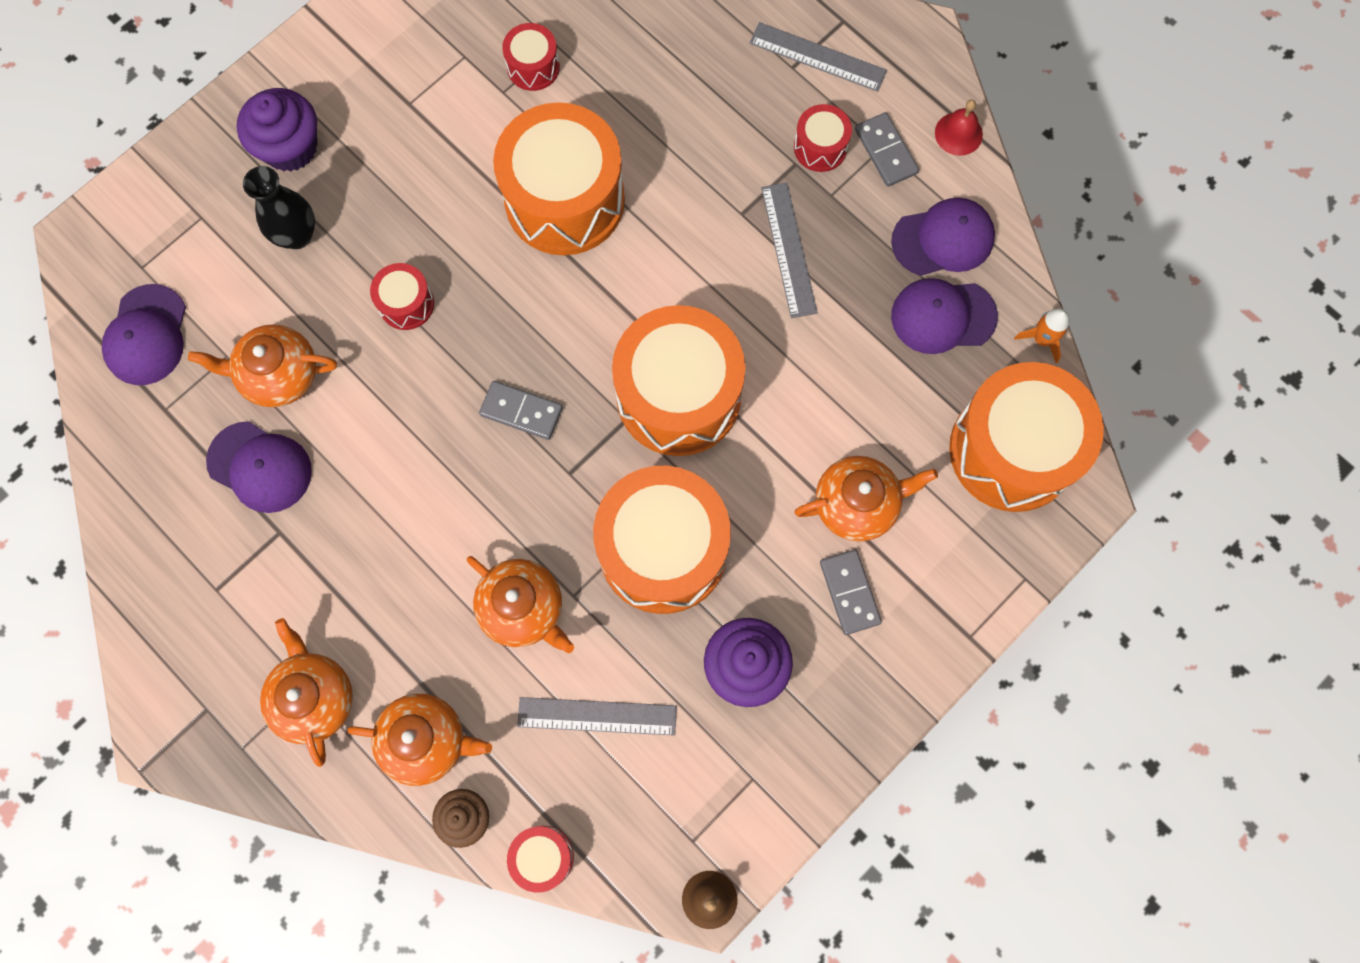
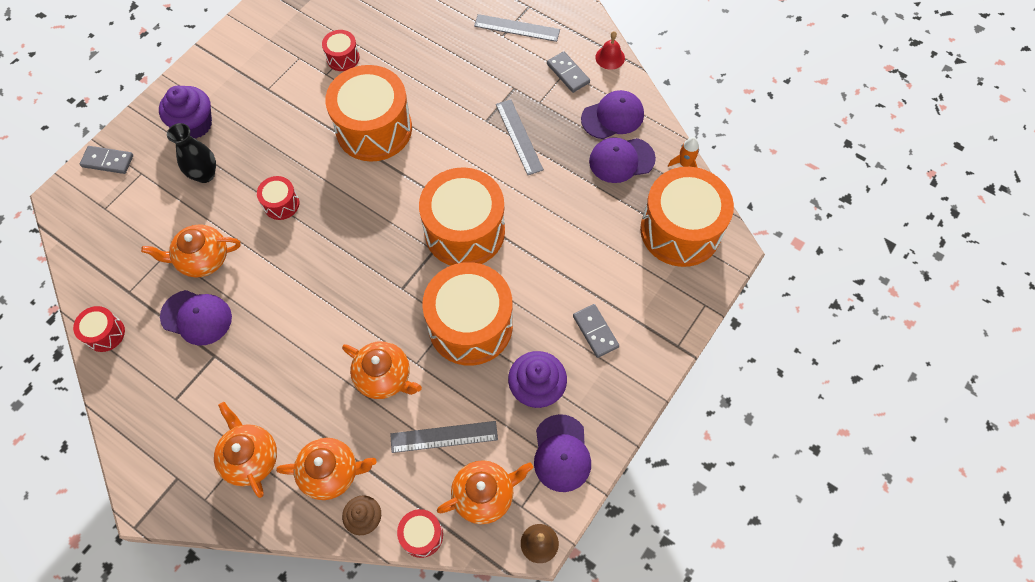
camera: 10 degrees left, 10 degrees down
purple cap [102,284,186,385] -> purple cap moved to [534,414,591,492]
grey domino [479,381,563,440] -> grey domino moved to [80,146,133,174]
red drum [794,104,852,172] -> red drum moved to [73,306,125,352]
orange teapot [794,456,938,542] -> orange teapot moved to [437,460,533,524]

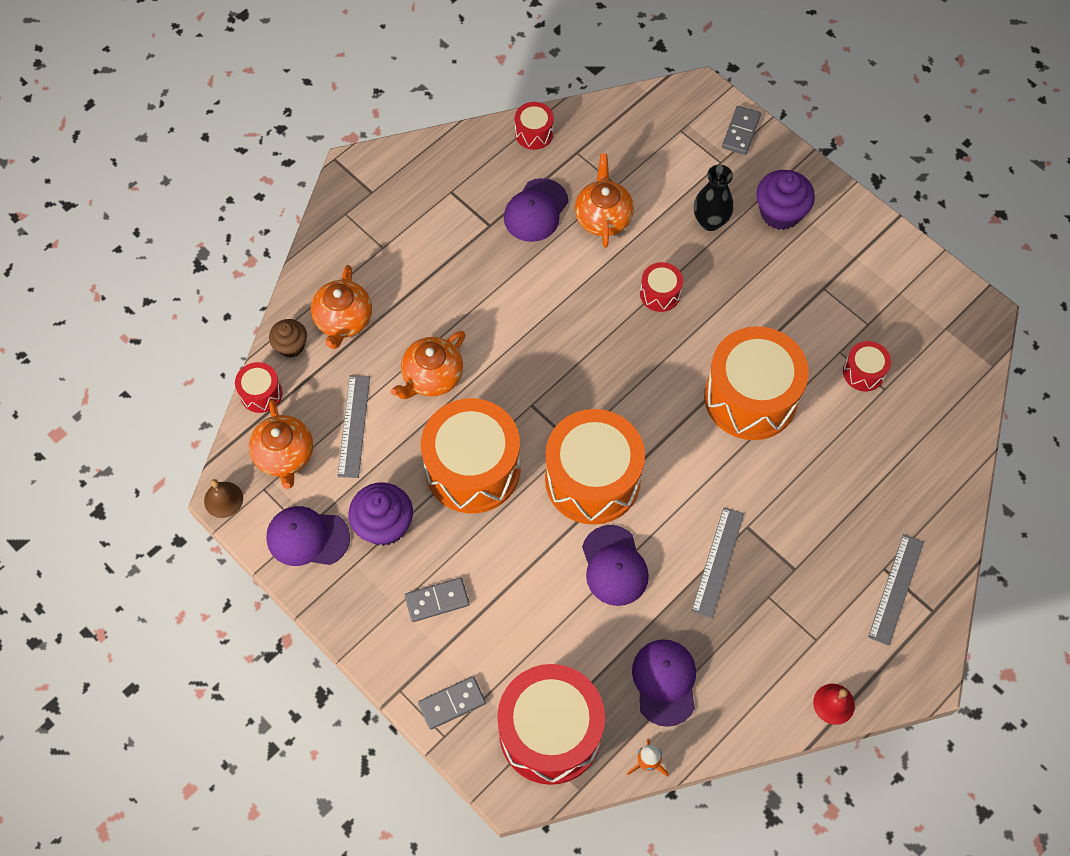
camera: 100 degrees right, 0 degrees up
orange teapot [214,402,277,498] -> none
grey ruler [496,99,544,175] -> grey ruler turned 60 degrees counterclockwise [691,507,744,618]
grey domino [547,51,590,93] -> grey domino moved to [418,676,486,730]
purple cap [581,90,644,139] -> purple cap moved to [582,525,649,606]
orange drum [640,167,734,267] -> red drum [497,664,605,785]

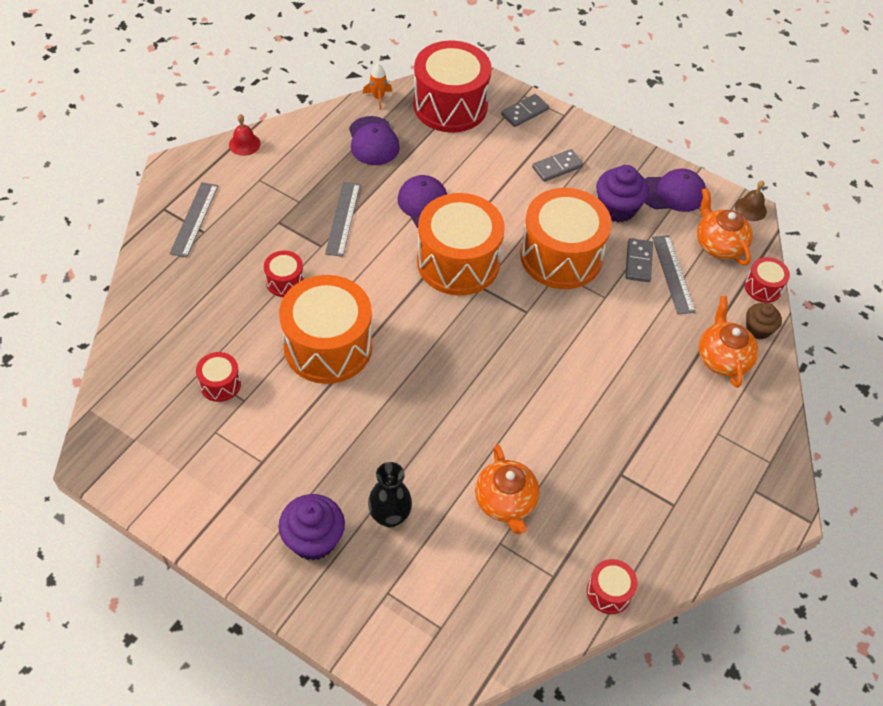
camera: 165 degrees right, 10 degrees down
orange teapot [391,331,465,399] -> none
purple cap [504,178,568,242] -> none
red drum [640,262,683,312] -> red drum moved to [264,251,304,297]
grey domino [722,106,761,155] -> grey domino moved to [625,238,653,282]

